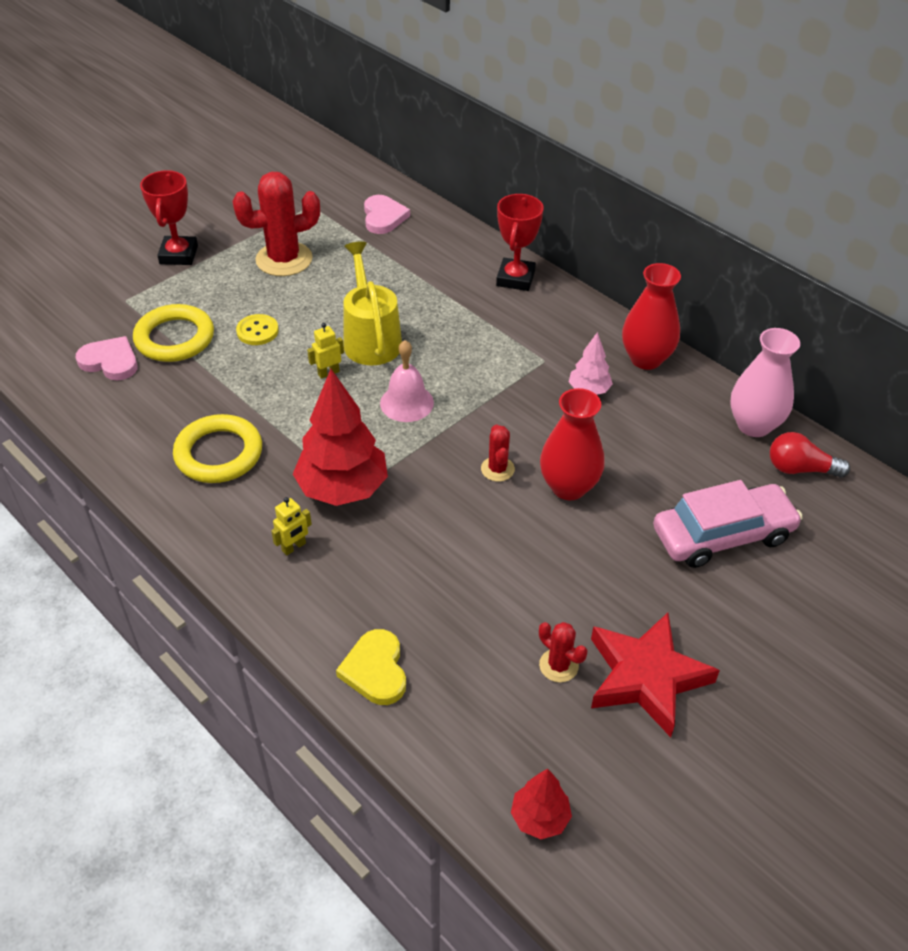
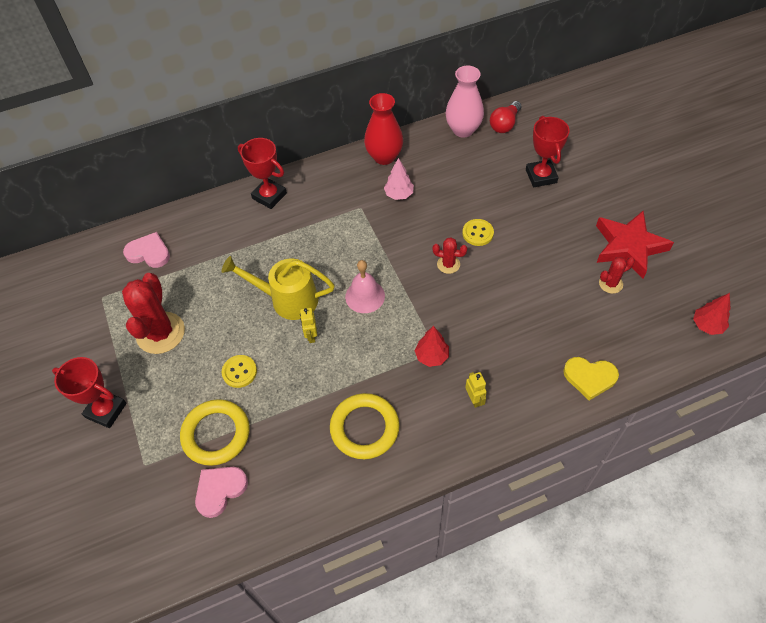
camera: 65 degrees left, 10 degrees up
red tree [293,369,388,506] -> red tree [415,326,449,367], size x0.51
red vase [540,388,605,500] -> yellow button [462,219,494,246]
pink car [653,480,803,568] -> red trophy [526,116,570,187]

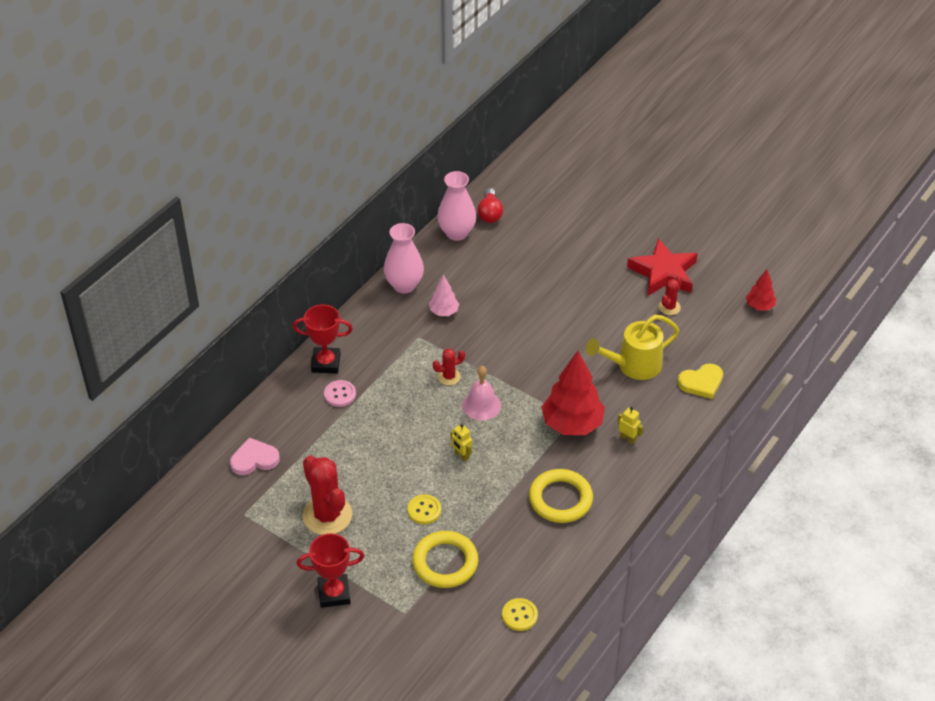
camera: 35 degrees left, 10 degrees down
pink heart [195,467,248,518] -> none
yellow watering can [222,256,335,320] -> yellow watering can moved to [586,315,679,380]
red vase [364,93,403,165] -> pink vase [384,223,424,294]
red tree [415,326,449,367] -> red tree [541,351,605,435], size x1.95
red cactus [433,238,467,274] -> red cactus moved to [433,348,465,385]
yellow button [462,219,494,246] -> yellow button moved to [502,598,538,631]
red trophy [526,116,570,187] -> none
none -> pink button [324,380,356,407]

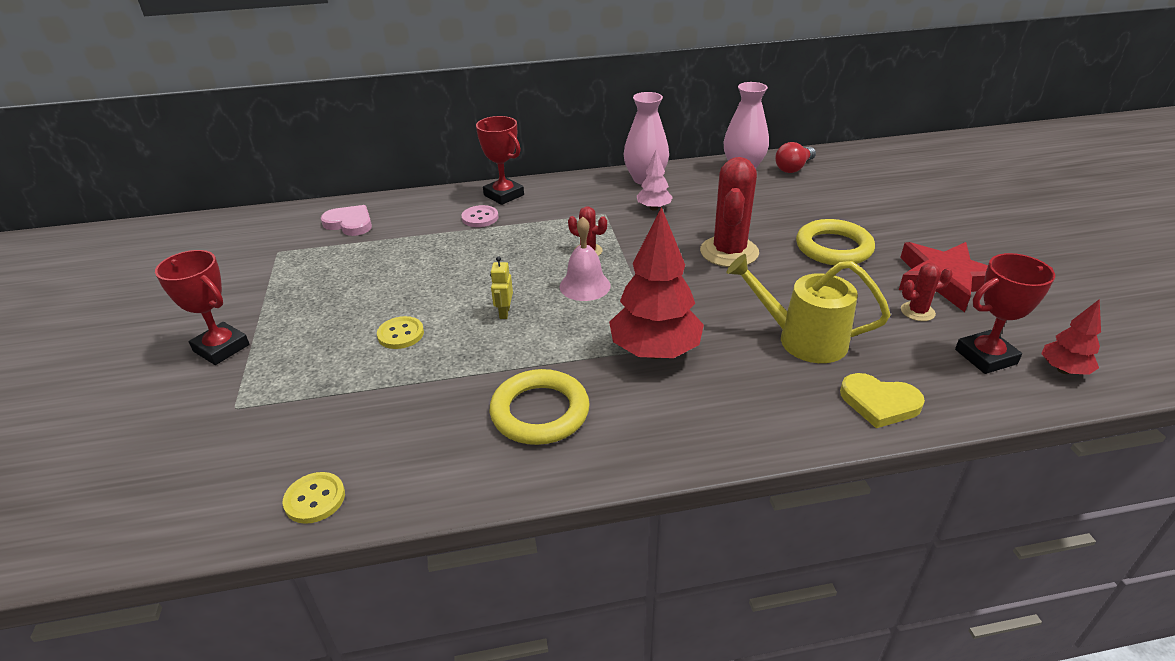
camera: 45 degrees right, 10 degrees down
red cactus [303,455,352,535] -> red cactus moved to [700,157,759,267]
yellow ring [412,531,478,588] -> yellow ring moved to [796,219,875,265]
yellow robot [617,407,643,444] -> none
none -> red trophy [955,253,1055,374]

